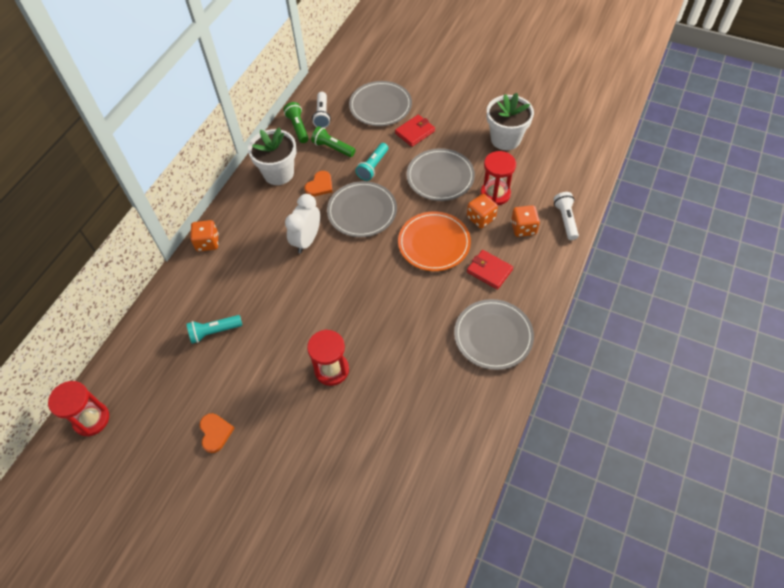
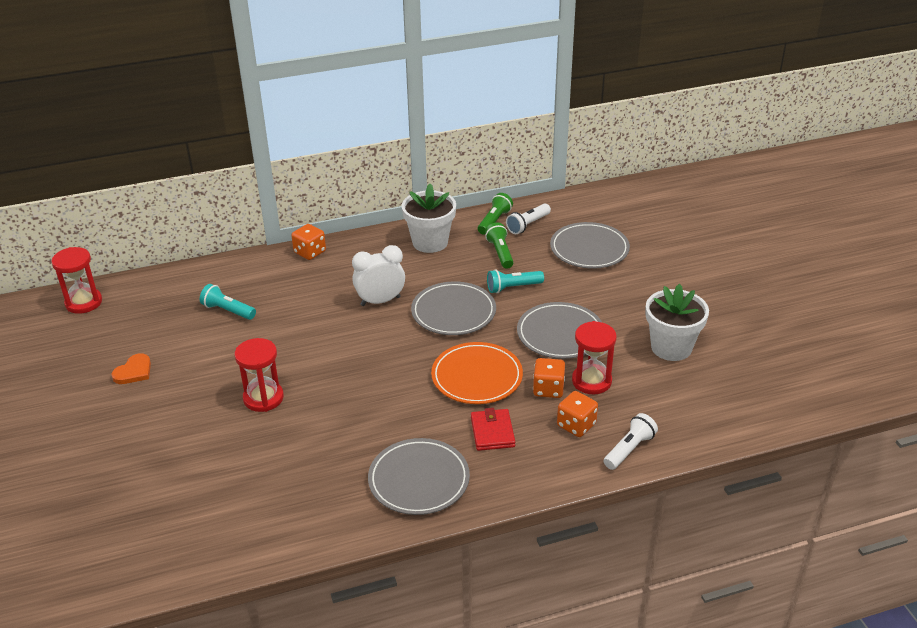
camera: 45 degrees right, 20 degrees down
orange heart [305,171,332,196] -> none
red wallet [395,115,435,147] -> none

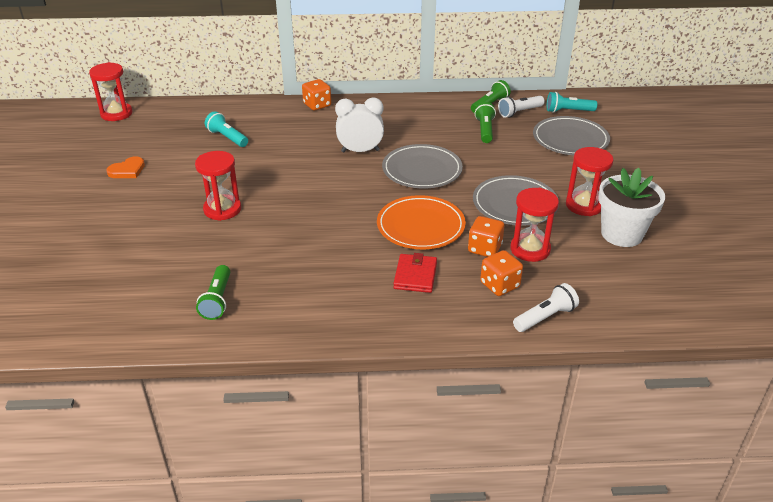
camera: 15 degrees right, 0 degrees up
grey plate [368,438,470,515] -> none
white flower pot [402,184,456,253] -> none
turquoise flashlight [487,269,544,293] -> turquoise flashlight moved to [546,92,597,113]
none -> green flashlight [196,265,230,320]
none -> red hourglass [566,147,613,216]

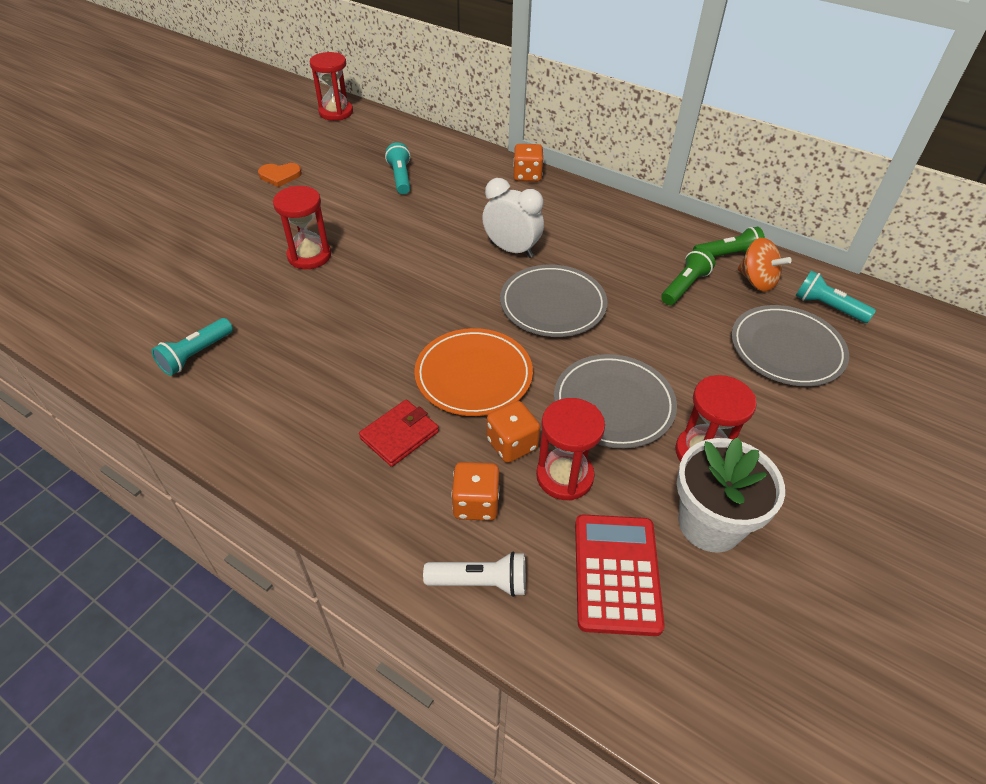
camera: 35 degrees right, 10 degrees up
green flashlight [196,265,230,320] -> turquoise flashlight [151,318,233,376]
white flashlight [498,96,545,118] -> orange spinning top [737,238,792,292]
none -> red calculator [575,514,665,636]

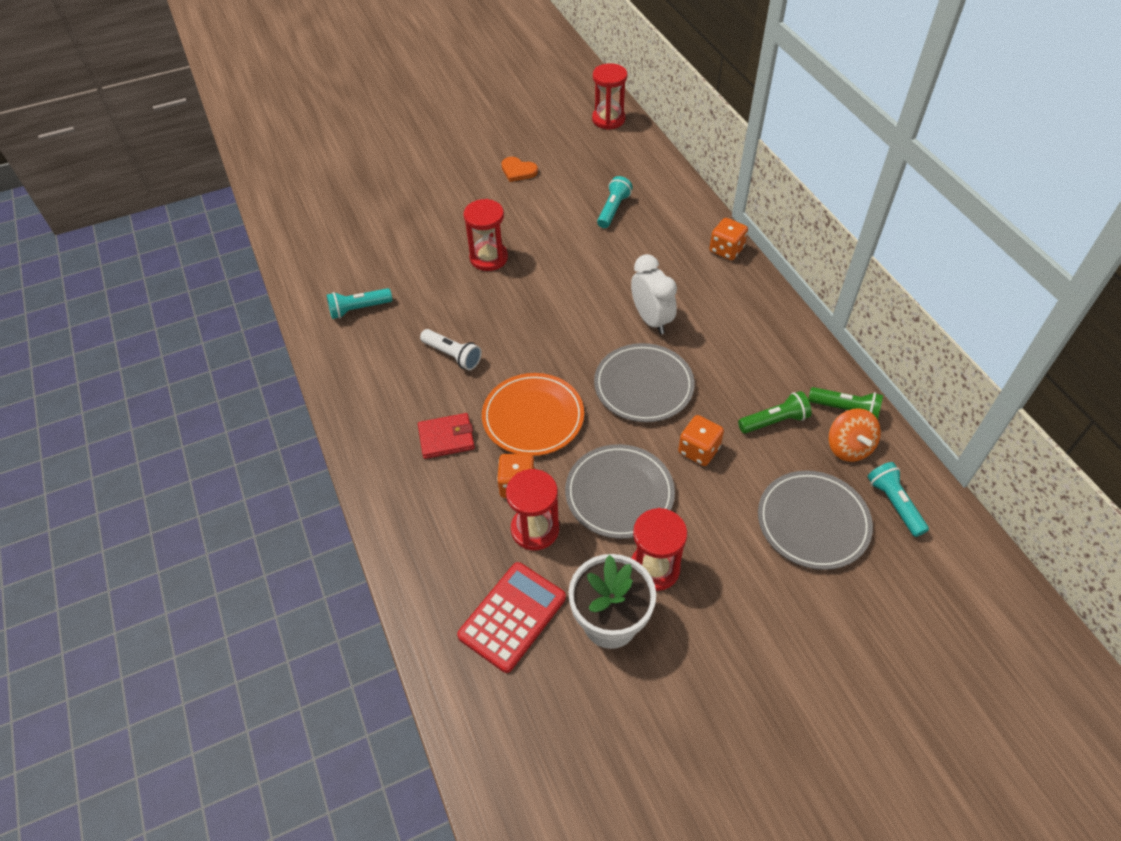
camera: 35 degrees right, 5 degrees up
white flashlight [423,552,526,597] -> white flashlight moved to [420,329,482,370]
orange dice [451,462,500,521] -> orange dice moved to [678,415,724,466]

